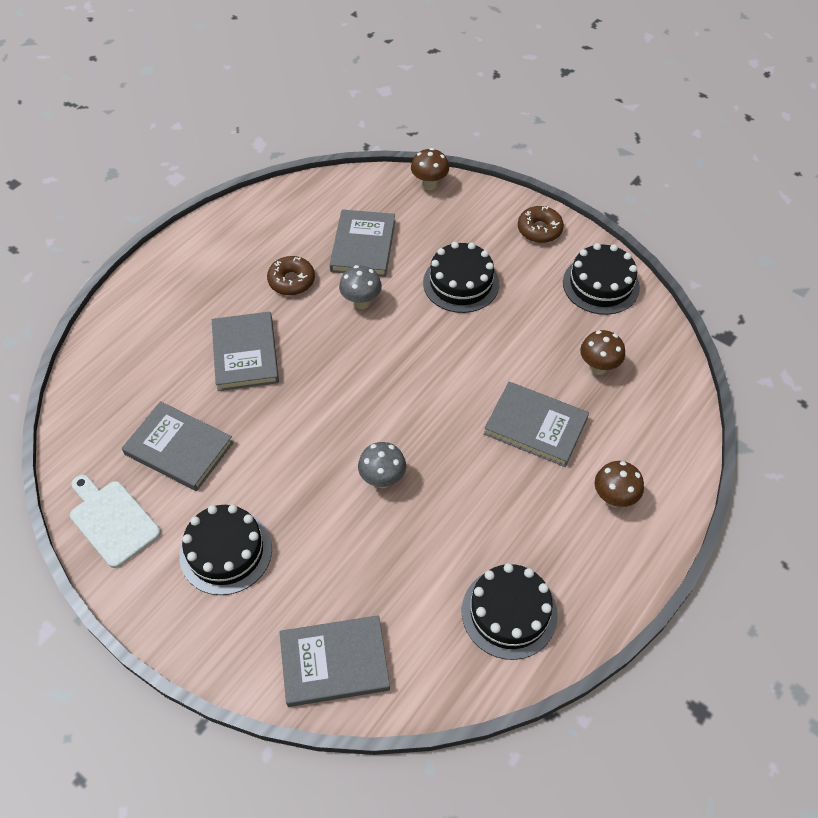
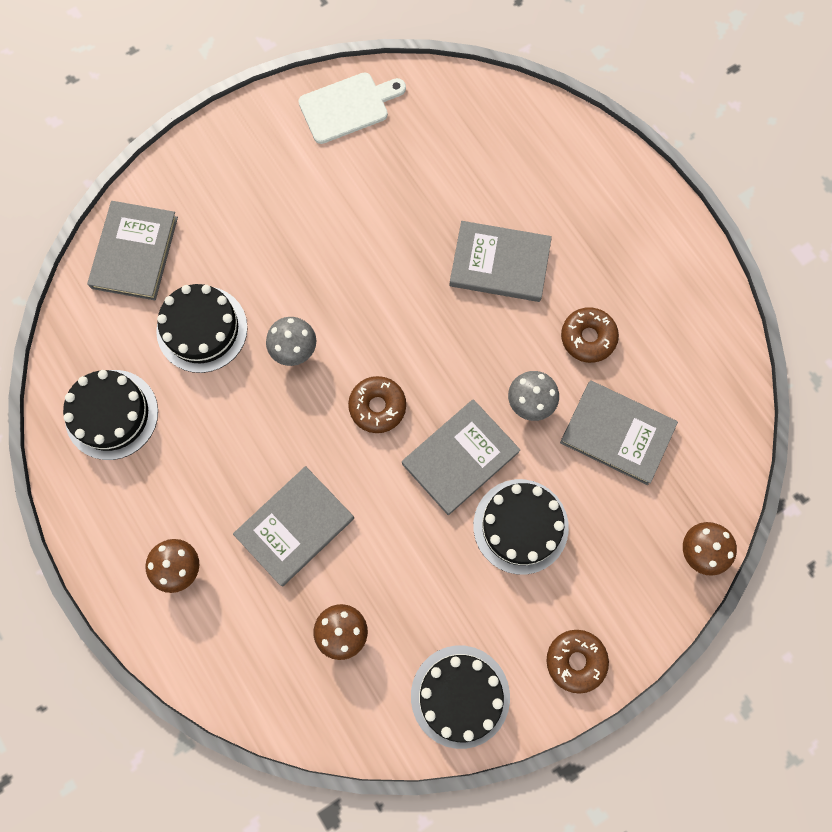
camera: 110 degrees right, 20 degrees up
grey book [122,401,234,491] -> grey book moved to [402,399,520,515]
black cake [179,505,272,595] -> black cake moved to [156,284,248,373]
none -> brown donut [348,376,406,433]

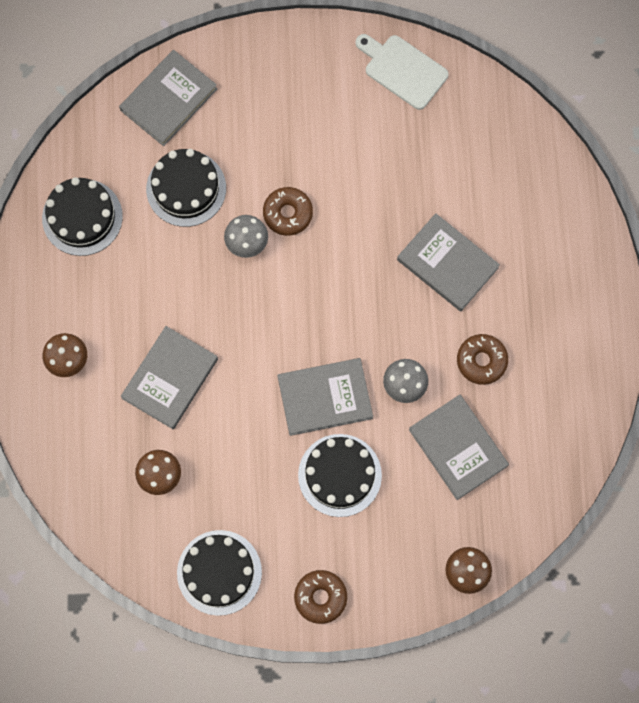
camera: 30 degrees right, 0 degrees up
grey book [233,466,354,586] -> grey book turned 45 degrees counterclockwise [120,326,218,429]
white cutting board [298,72,406,144] -> white cutting board turned 150 degrees counterclockwise [356,34,449,110]
brown donut [348,376,406,433] -> brown donut moved to [263,187,313,236]

